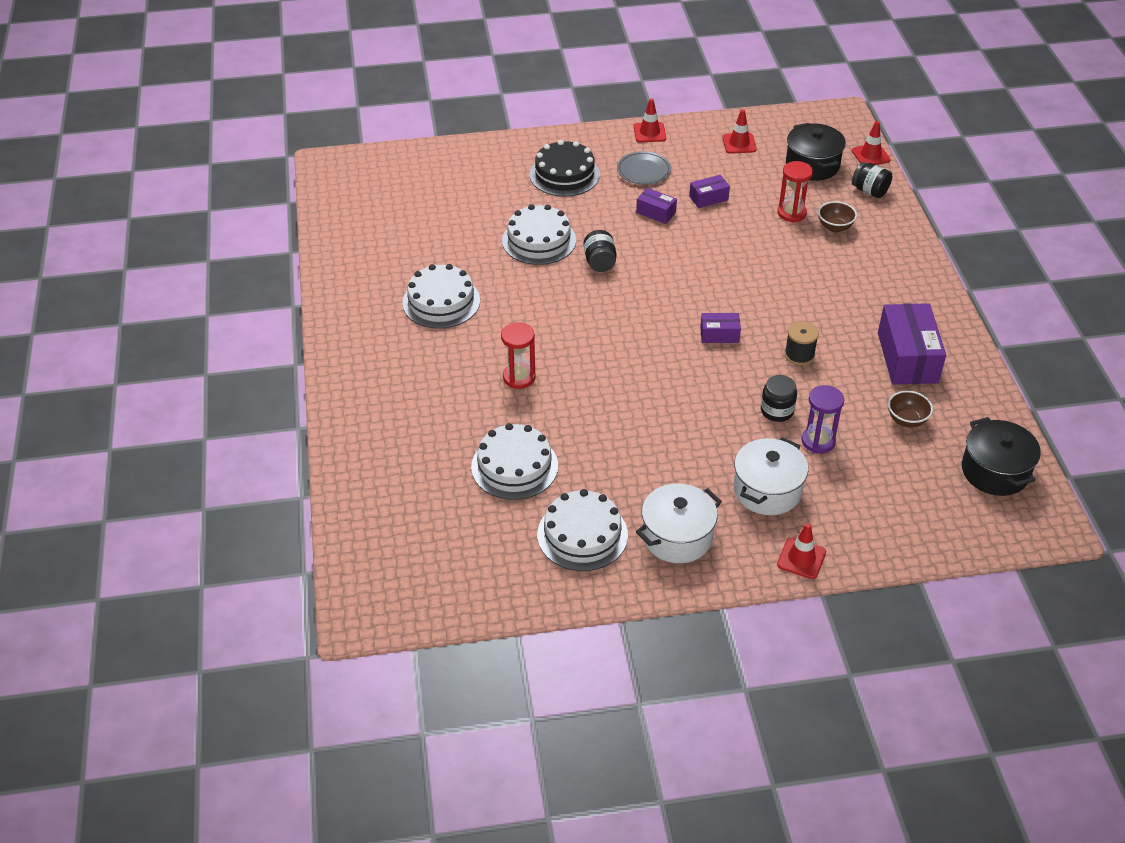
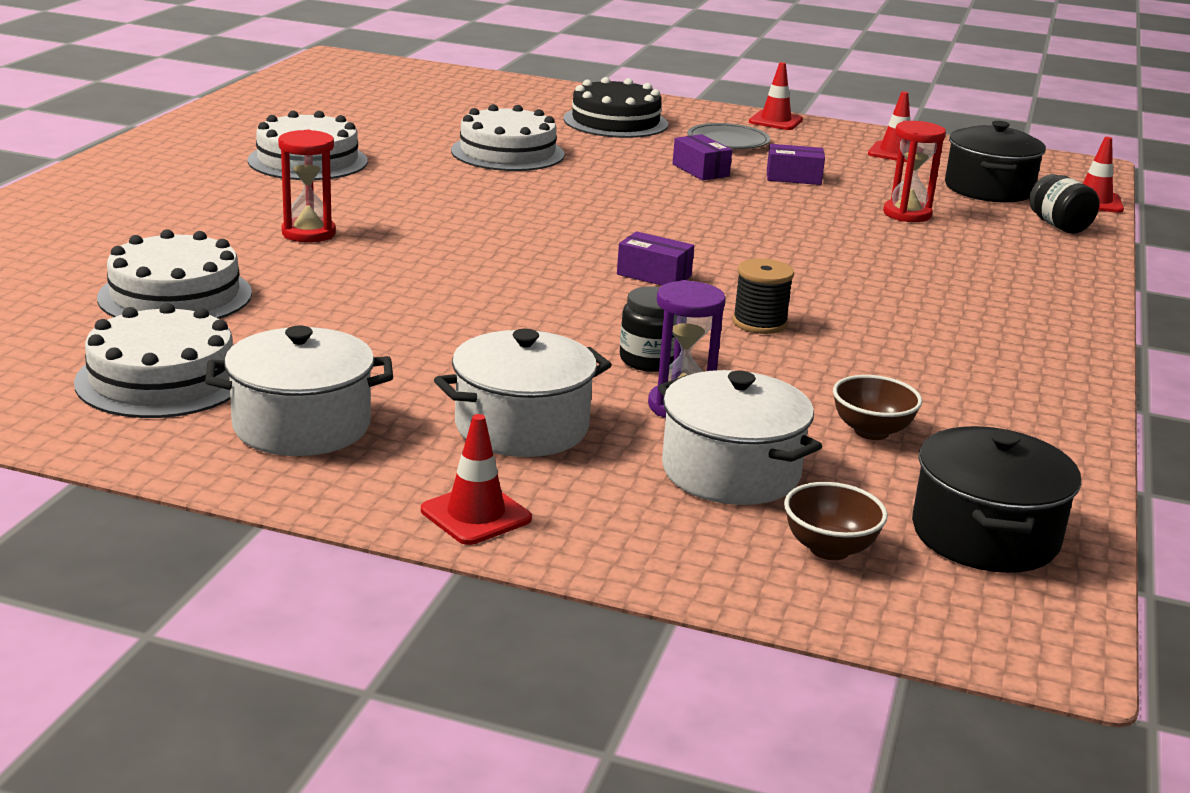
camera: 25 degrees right, 20 degrees down
black jar [583,230,617,272] -> none
brown bowl [818,201,857,233] -> brown bowl moved to [784,482,888,560]
purple box [878,303,946,385] -> none
none -> white pot [658,370,822,505]

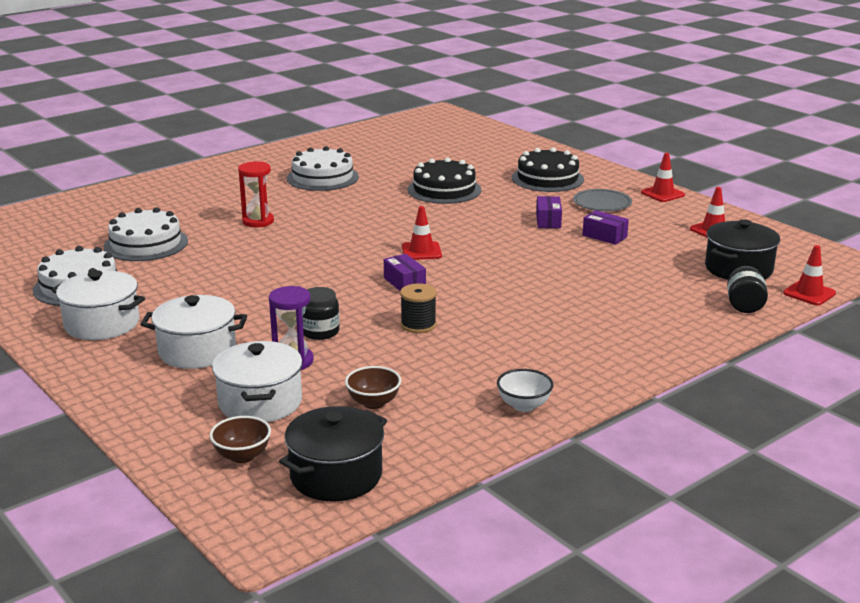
camera: 35 degrees right, 0 degrees up
red traffic cone [421,414,532,545] -> red traffic cone moved to [402,206,442,260]
white cake [451,104,565,171] -> black cake [408,157,481,204]
red hourglass [883,121,946,222] -> none
none -> white bowl [497,369,554,412]

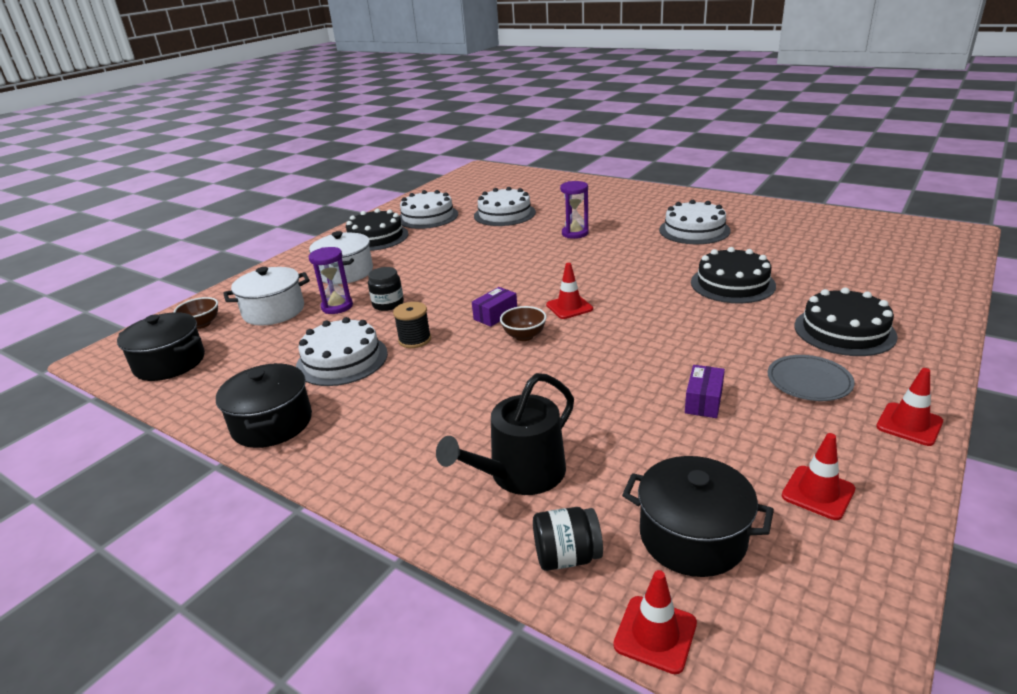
camera: 75 degrees right, 5 degrees up
white pot [51,270,145,340] -> black cake [346,209,409,251]
red hourglass [238,161,274,227] -> purple hourglass [560,181,589,239]
brown bowl [345,366,401,409] -> brown bowl moved to [500,306,547,341]
white bowl [497,369,554,412] -> black pot [216,363,312,448]
purple box [536,196,562,228] -> none
none -> white cake [296,317,388,386]
none -> black watering can [436,373,574,495]

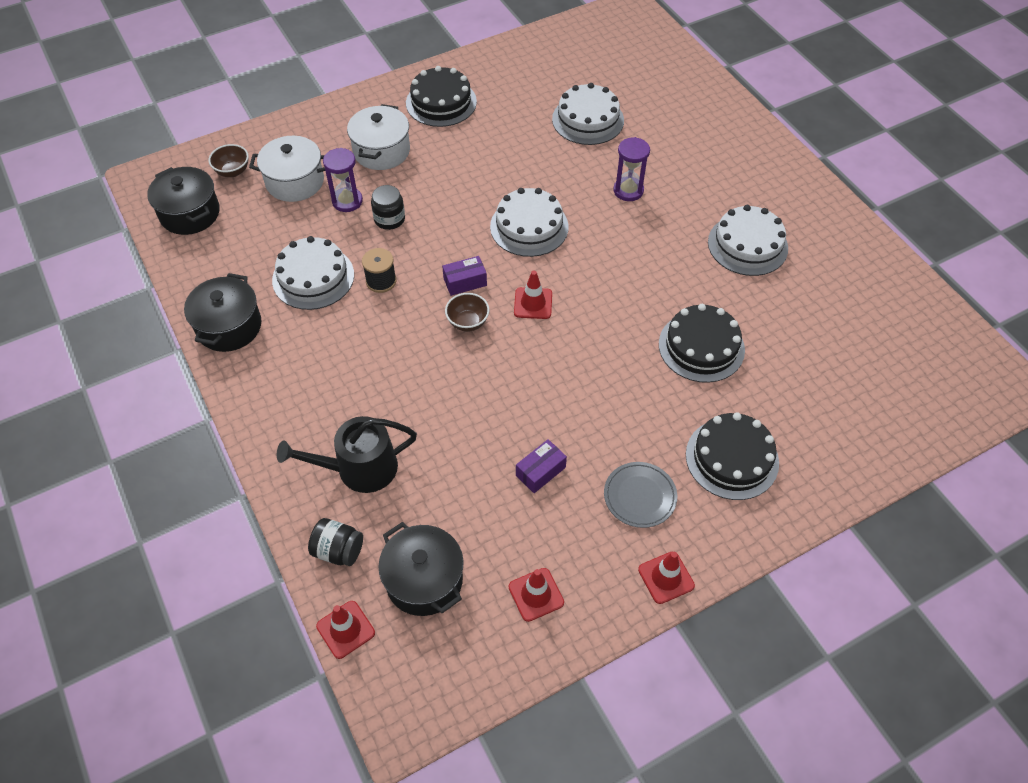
camera: 25 degrees right, 25 degrees up
white cake [399,190,458,229] -> white cake moved to [490,188,568,257]

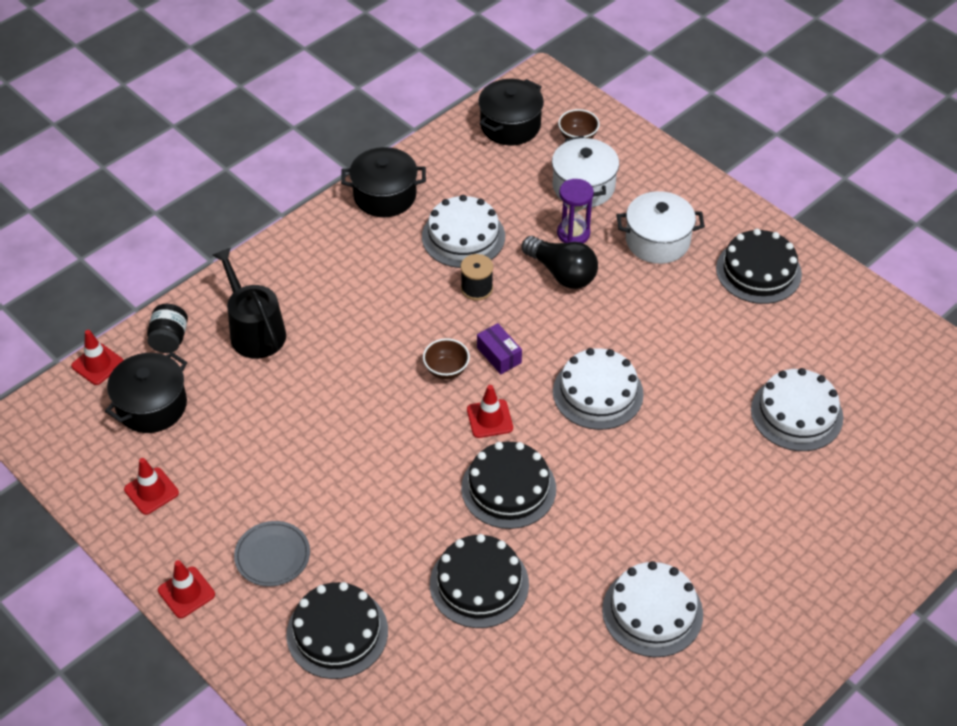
camera: 75 degrees right, 5 degrees down
black jar [371,185,405,230] -> black light bulb [522,236,598,289]
purple box [516,439,567,493] -> none
purple hourglass [613,137,650,201] -> none
none -> black cake [461,442,556,529]

